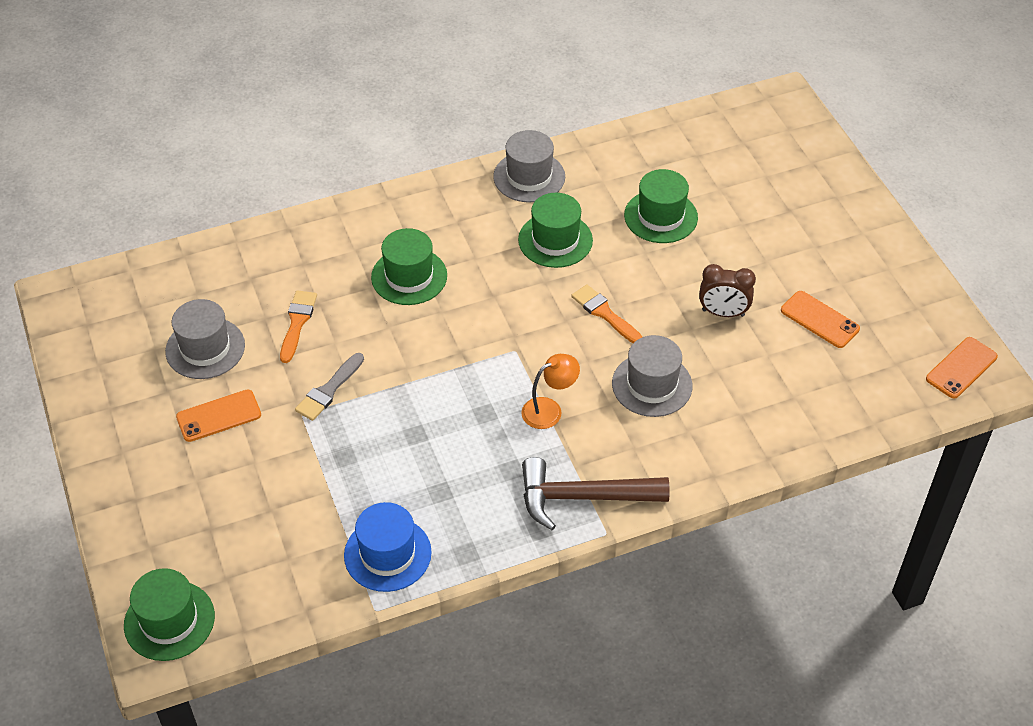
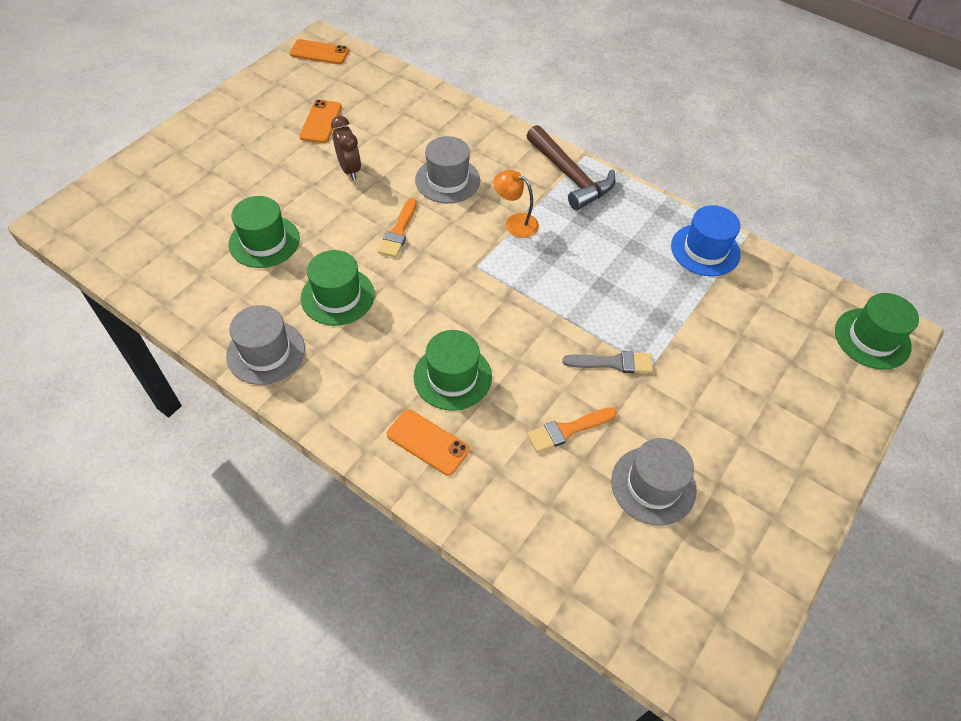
camera: 125 degrees left, 5 degrees up
orange phone [176,390,261,442] -> orange phone moved to [387,409,470,476]

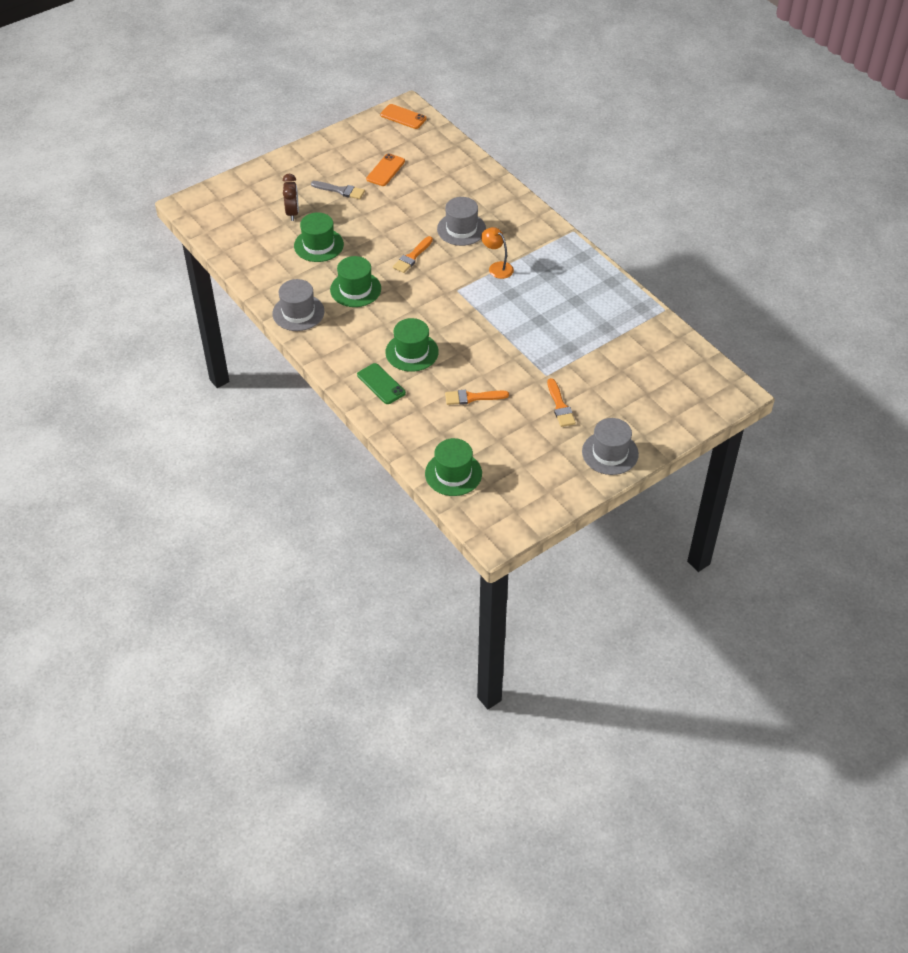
camera: 20 degrees right, 5 degrees down
brown clock [331,116,361,180] -> brown clock moved to [283,174,299,221]
orange phone [387,409,470,476] -> green phone [357,363,406,404]
brown hammer [527,125,615,210] -> none
grey brush [562,351,653,373] -> grey brush moved to [311,181,365,199]
grey hat [611,438,697,526] -> grey hat moved to [582,418,639,475]
blue hat [671,205,741,276] -> none
green hat [835,293,919,370] -> green hat moved to [425,438,482,496]
none -> orange brush [547,378,576,427]

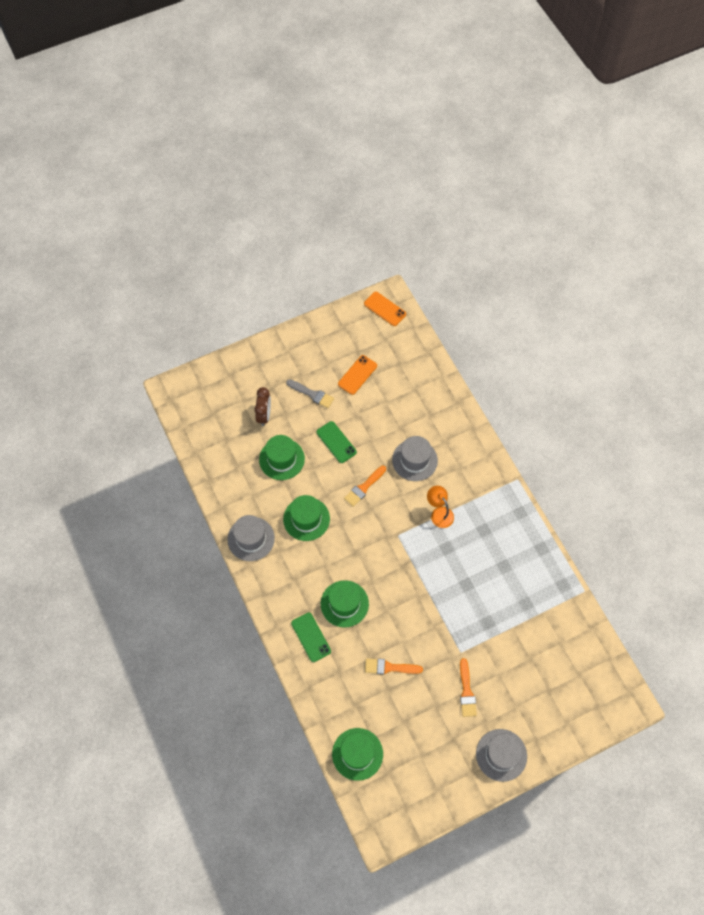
camera: 10 degrees right, 15 degrees up
none -> green phone [317,421,357,463]

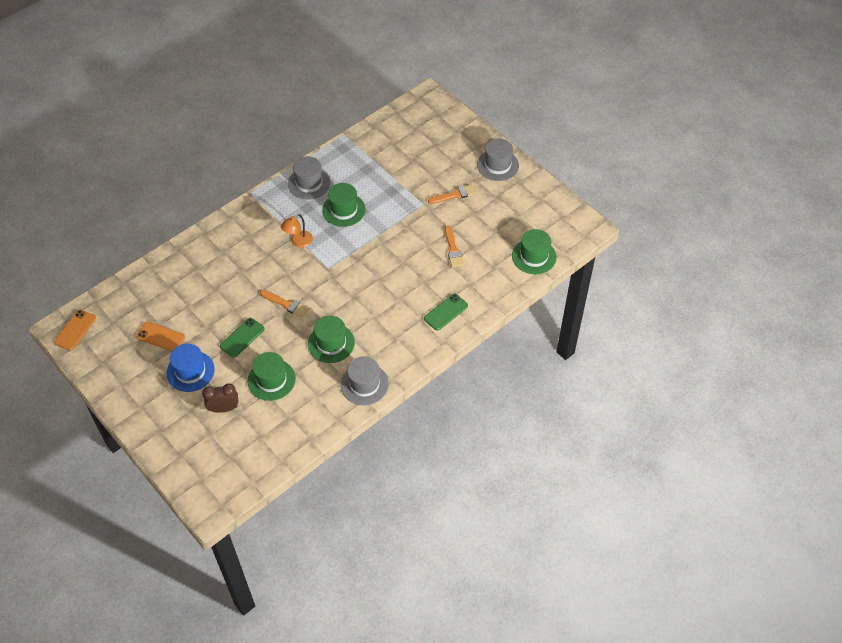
camera: 105 degrees left, 10 degrees down
grey brush [286,379,334,408] -> blue hat [167,344,215,392]
green hat [321,580,369,627] -> green hat moved to [322,183,366,227]
grey hat [392,436,438,481] -> grey hat moved to [288,156,330,200]

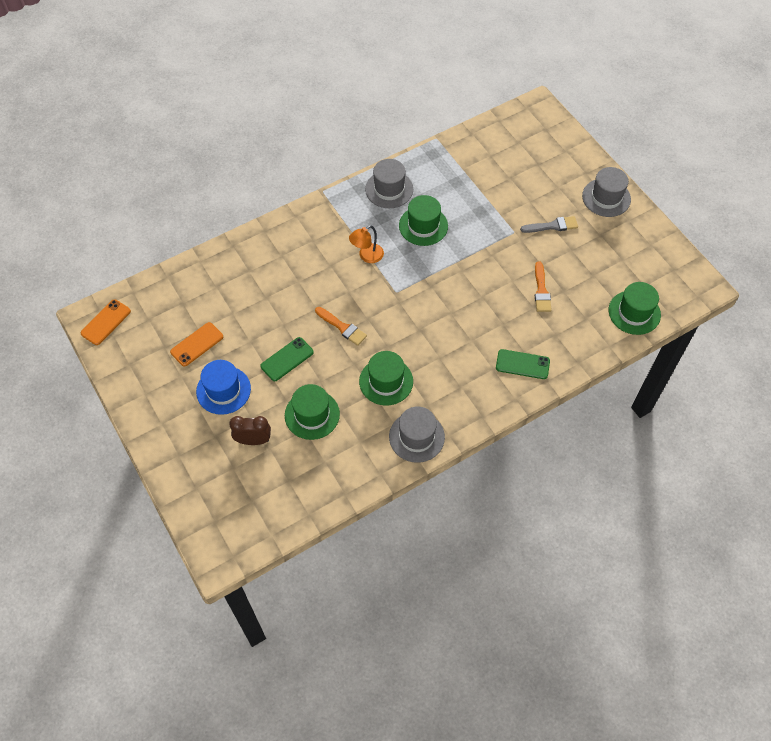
camera: 10 degrees right, 5 degrees up
orange phone [136,321,185,351] -> orange phone turned 75 degrees counterclockwise [170,322,223,367]
green phone [424,294,468,331] -> green phone turned 45 degrees clockwise [496,349,550,379]
orange brush [428,184,477,204] -> grey brush [520,216,578,233]

